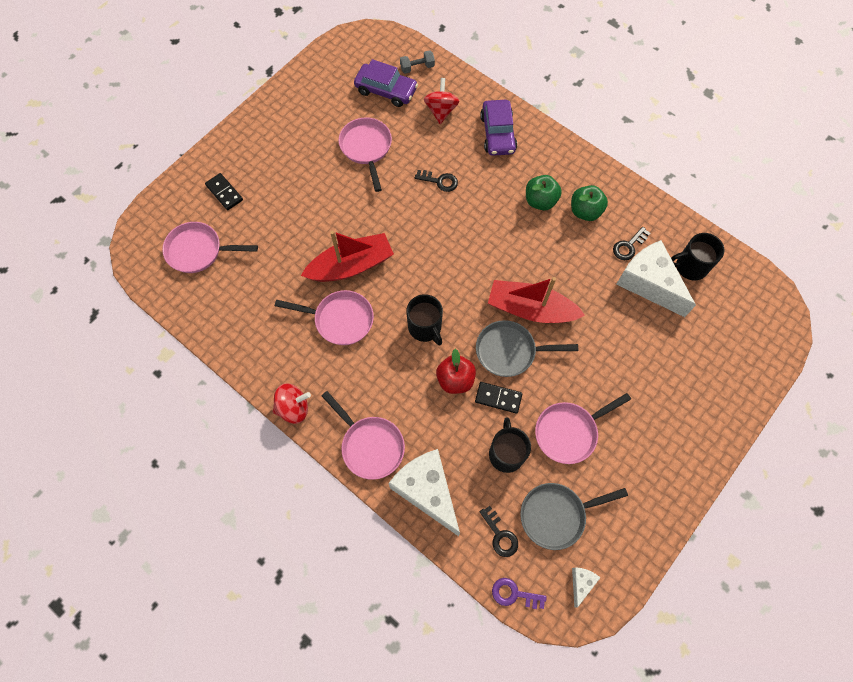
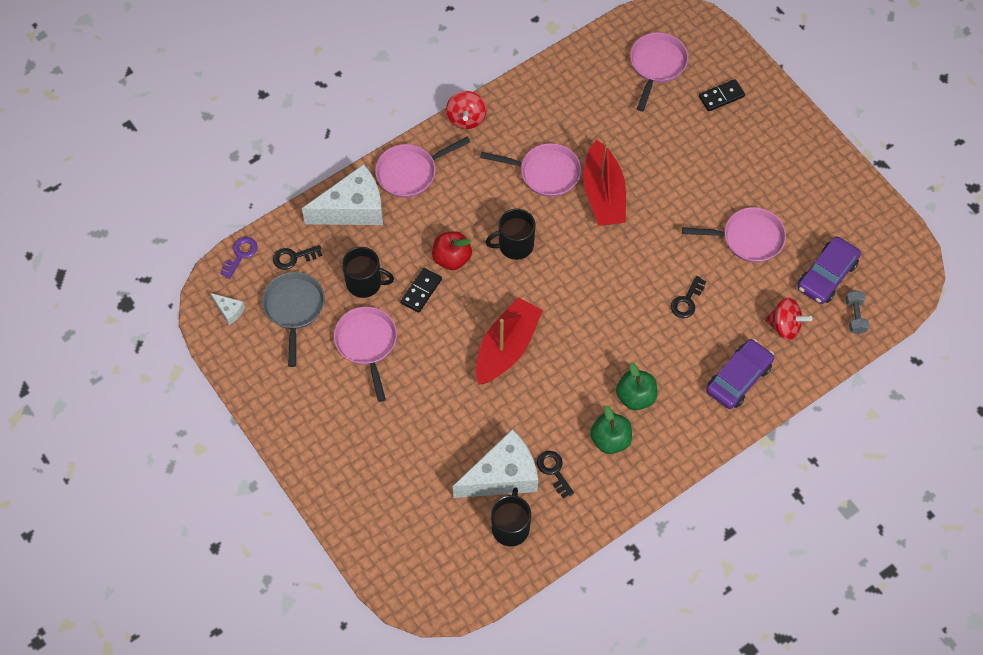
camera: 105 degrees right, 5 degrees down
pink pan [275,290,374,345] -> pink pan turned 105 degrees counterclockwise [480,143,581,197]
grey pan [476,320,578,377] -> none
purple car [480,100,517,156] -> purple car turned 120 degrees clockwise [706,339,774,409]

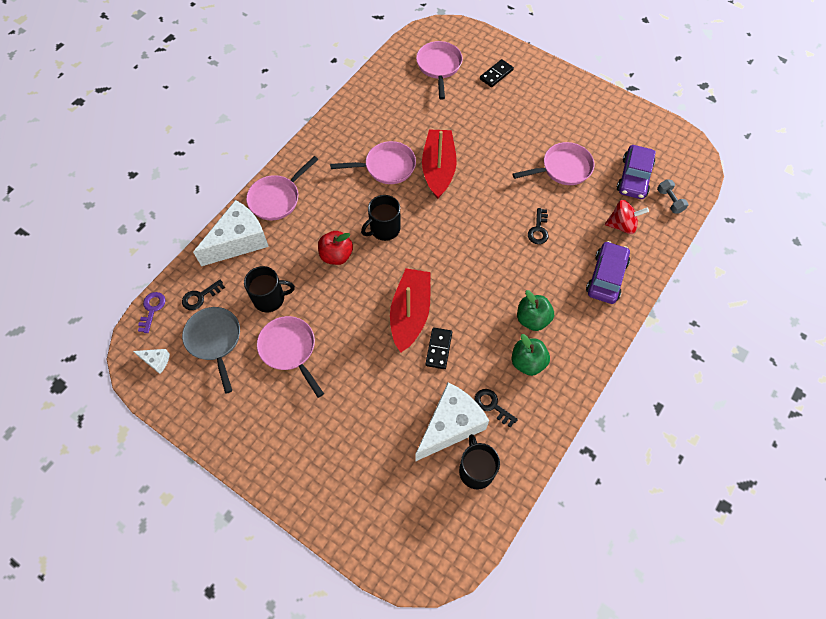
camera: 20 degrees left, 0 degrees up
black domino [401,268,442,313] -> black domino moved to [425,327,452,369]
red spinning top [446,91,487,129] -> none
red boat [583,139,626,226] -> red boat turned 150 degrees counterclockwise [422,130,457,199]

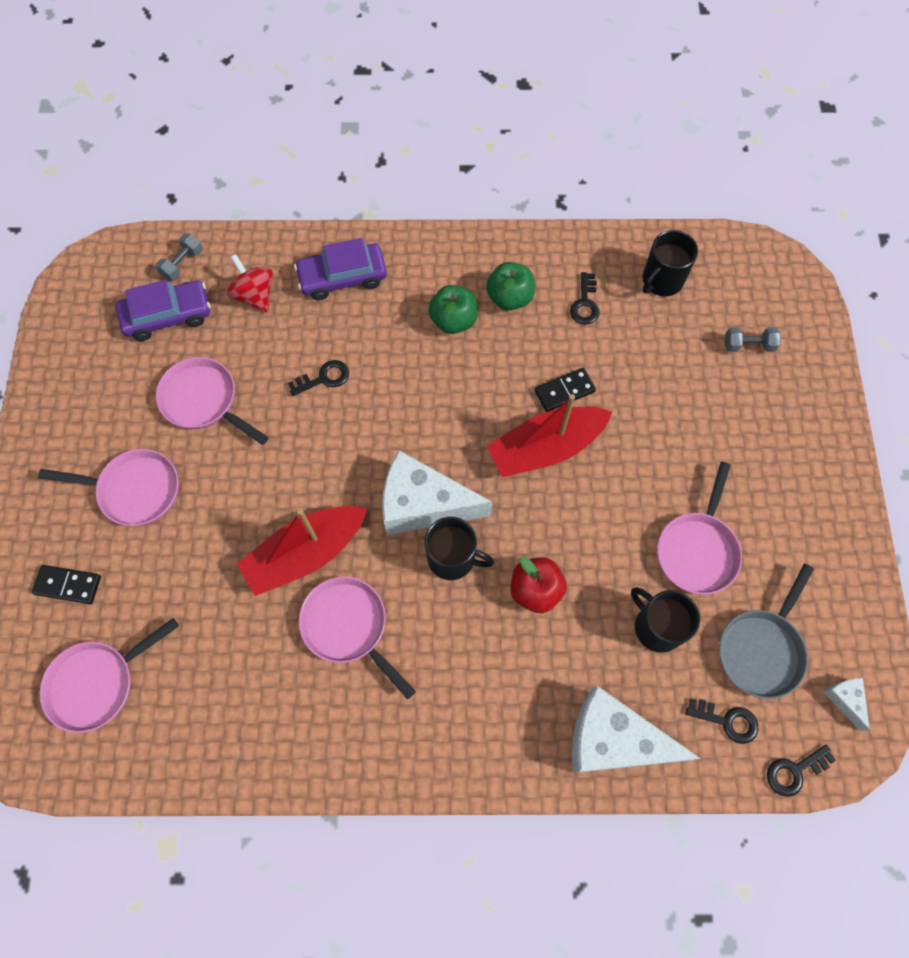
camera: 125 degrees left, 5 degrees up
purple key [138,292,165,333] -> black key [767,744,836,797]
pink pan [246,156,319,221] -> pink pan moved to [38,449,178,526]
white cheese [415,383,489,462] -> white cheese moved to [382,450,493,535]
none -> grey dumbbell [725,327,781,352]

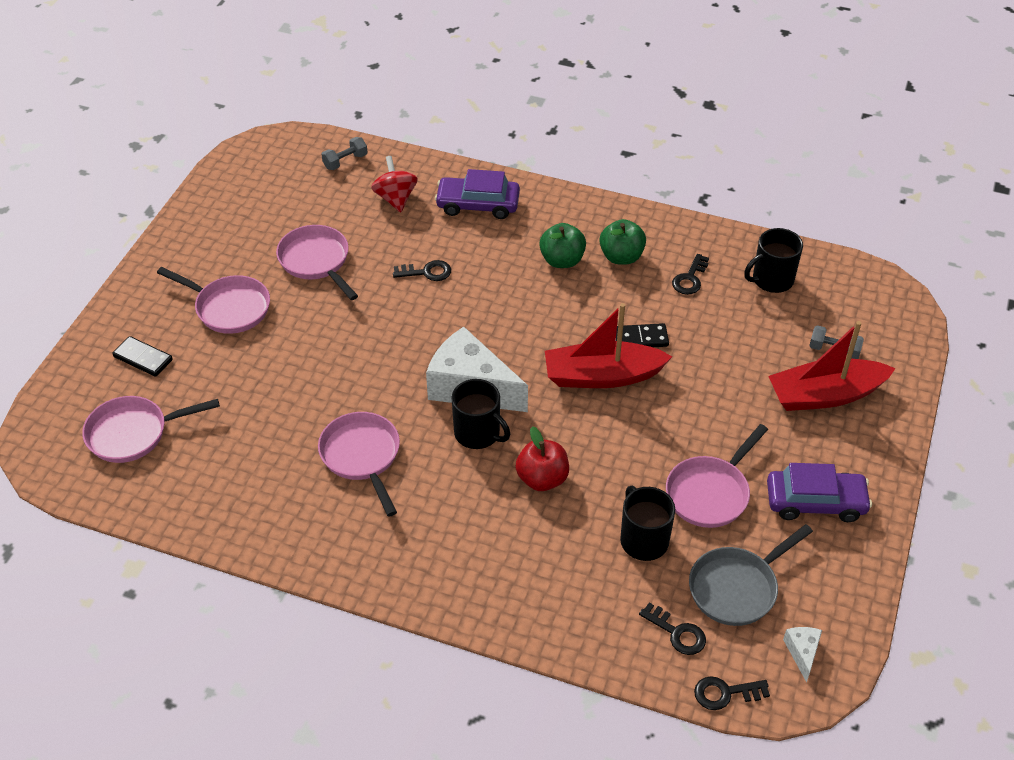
camera: 20 degrees right, 20 degrees down
purple car [116,280,211,341] -> purple car moved to [767,463,872,522]
red boat [237,506,367,596] -> red boat moved to [768,321,896,411]
white cheese [572,686,701,773] -> none

